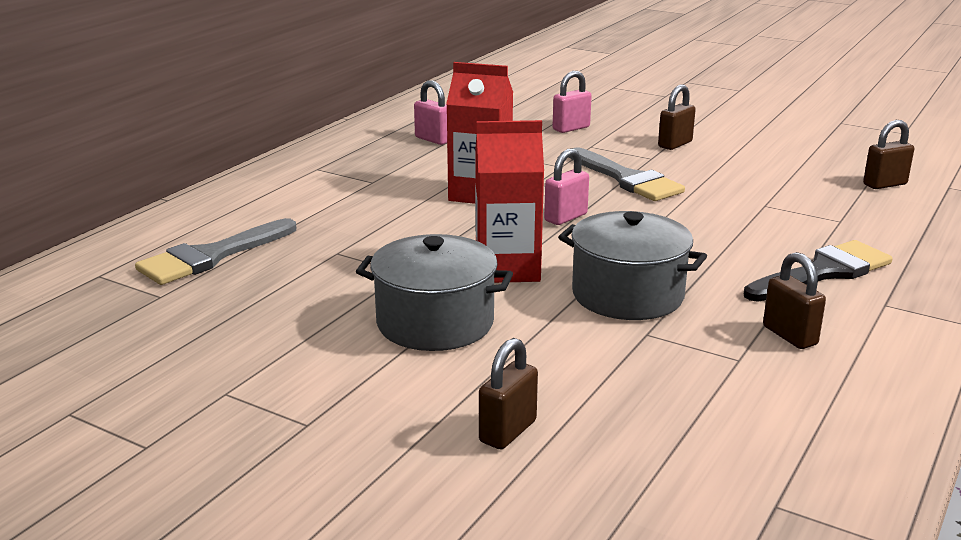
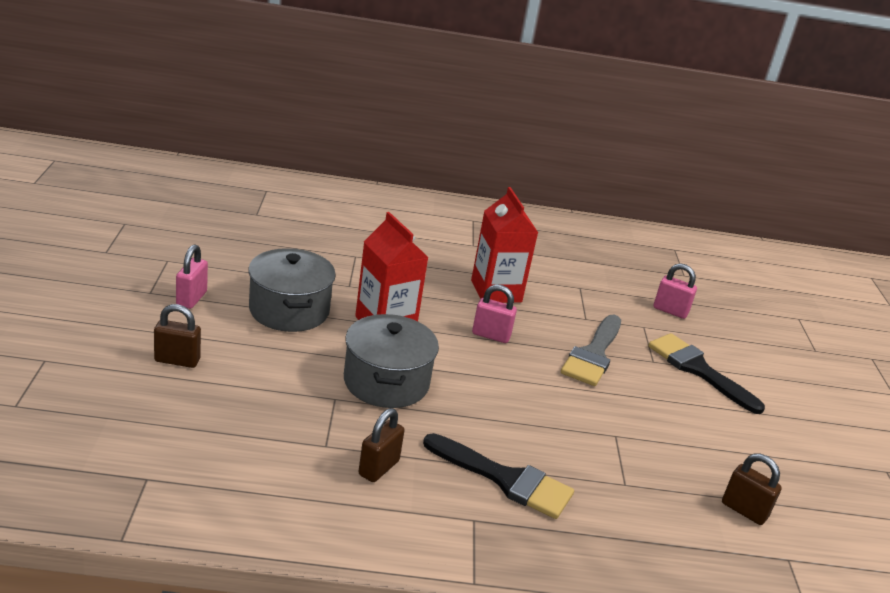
camera: 55 degrees right, 5 degrees up
grey brush [135,218,296,285] -> none
pink padlock [414,80,447,145] -> pink padlock moved to [176,244,208,309]
brown padlock [658,85,696,150] -> black brush [648,333,765,414]

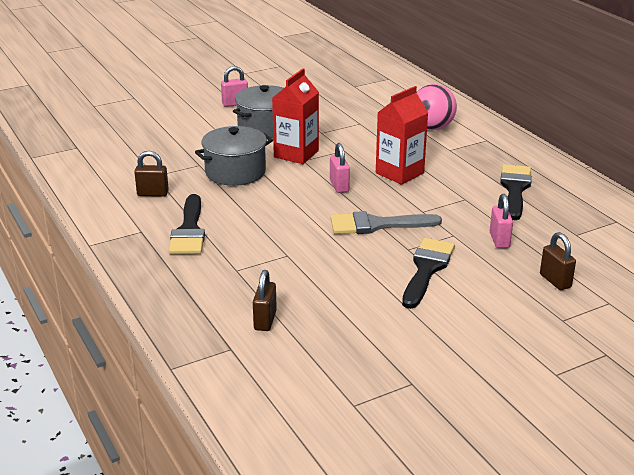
camera: 65 degrees right, 0 degrees up
brown padlock [154,304,201,368] -> brown padlock moved to [540,232,576,290]
none -> pink ball [417,84,457,130]
none -> black brush [500,164,532,220]

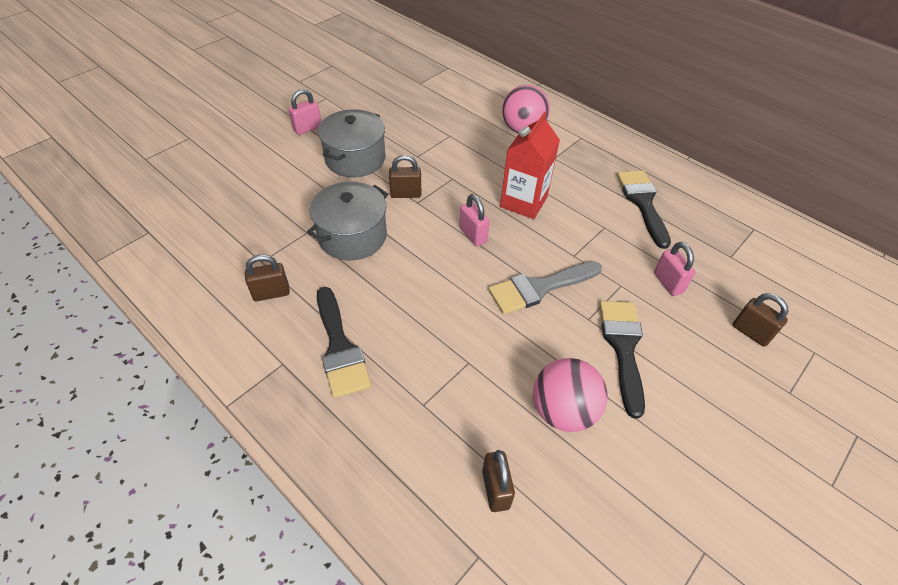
camera: 20 degrees left, 20 degrees up
red carton [272,68,319,164] -> brown padlock [389,155,421,198]
none -> pink ball [533,358,608,432]

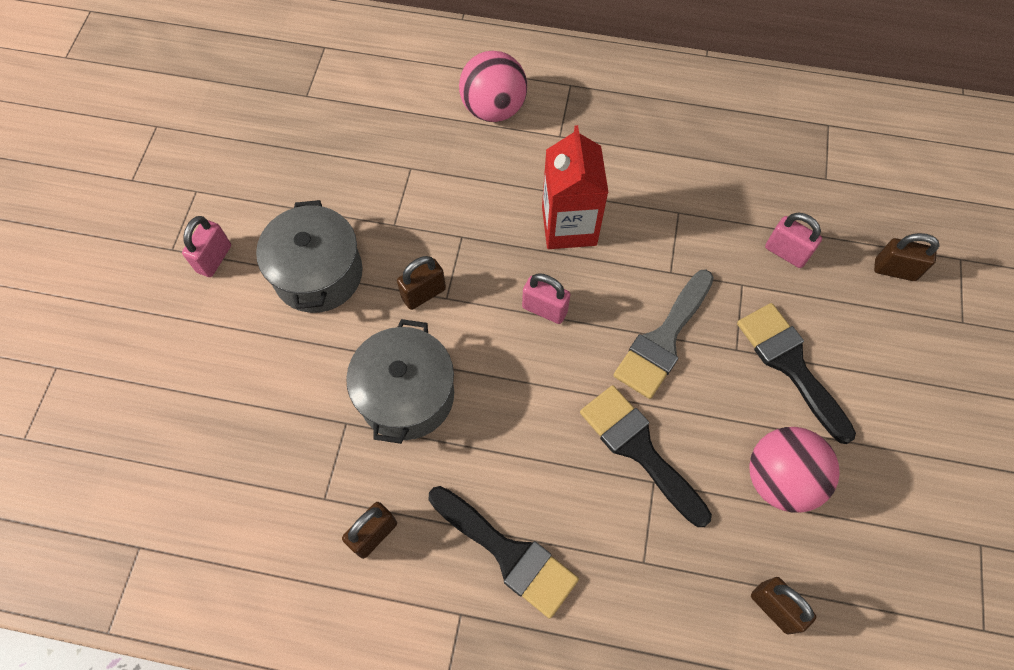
camera: 30 degrees left, 15 degrees up
black brush [617,170,671,249] -> black brush moved to [580,385,712,527]

